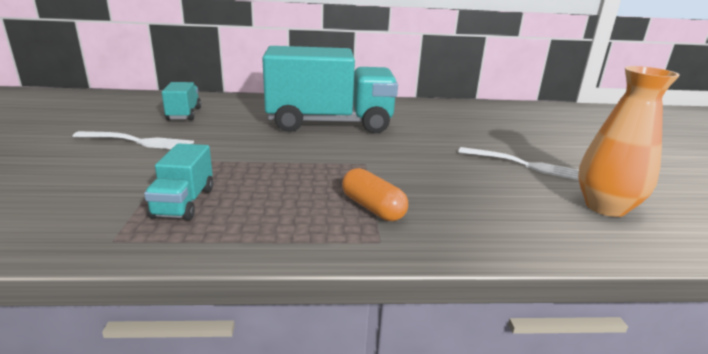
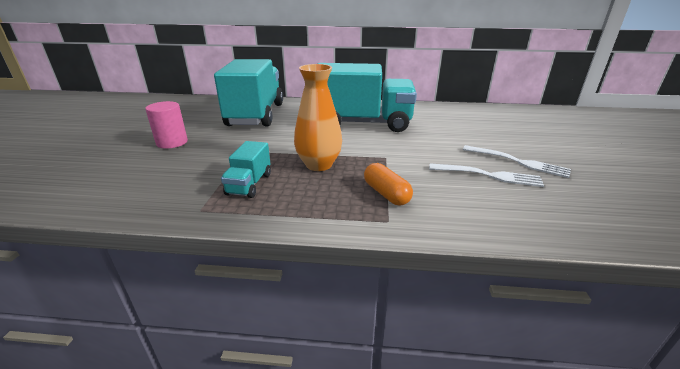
camera: 10 degrees right, 5 degrees up
white fork [72,131,194,149] -> white fork moved to [429,163,544,187]
turquoise truck [162,82,201,120] -> turquoise truck [214,59,283,127], size x2.25
orange vase [578,66,680,217] -> orange vase moved to [294,64,342,171]
none -> pink cylinder [145,101,188,149]

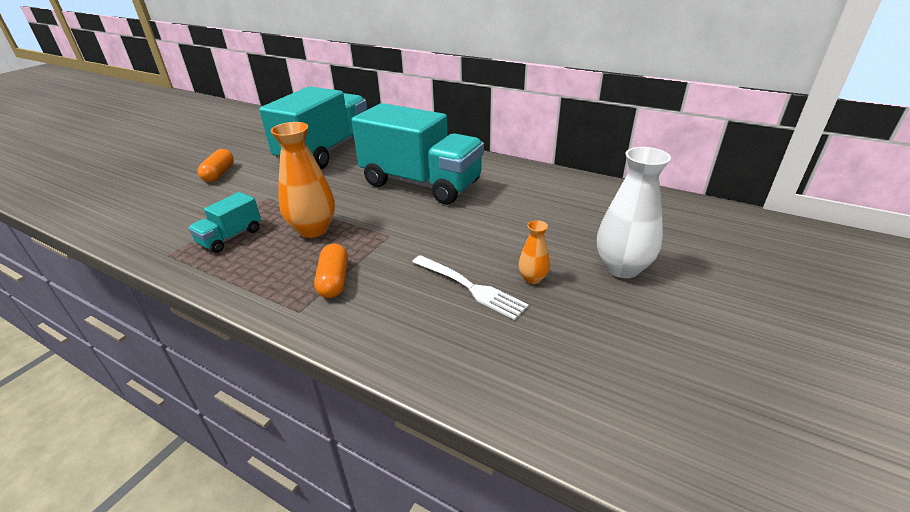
camera: 25 degrees right, 5 degrees up
pink cylinder [145,101,188,149] -> orange capsule [198,149,234,182]
white fork [463,145,571,178] -> orange vase [518,220,550,284]
none -> white vase [597,147,671,278]

